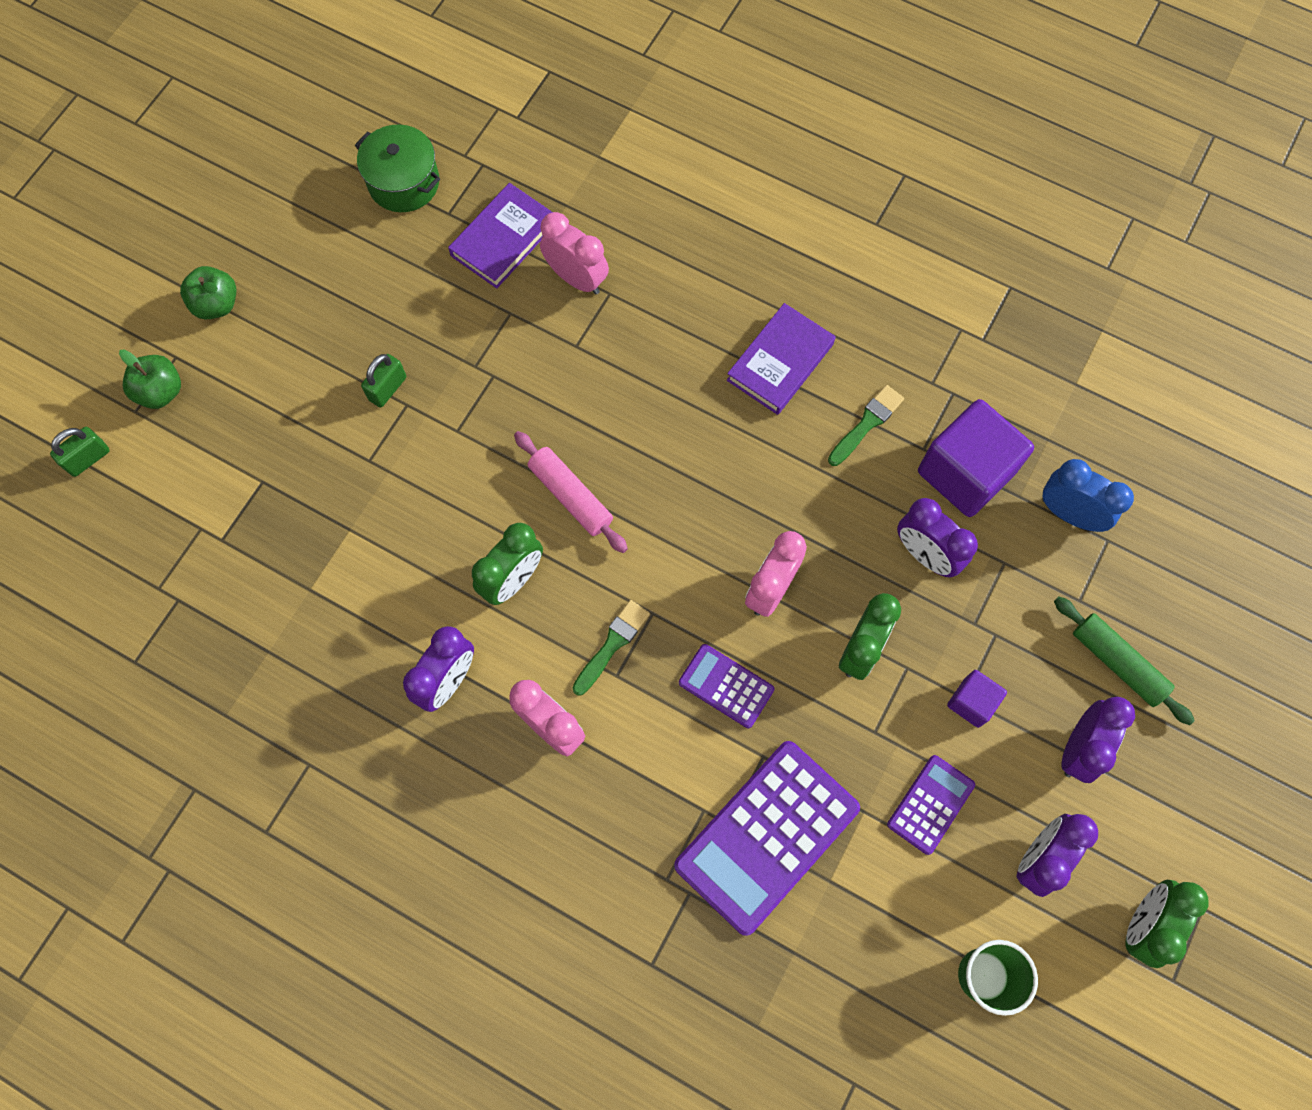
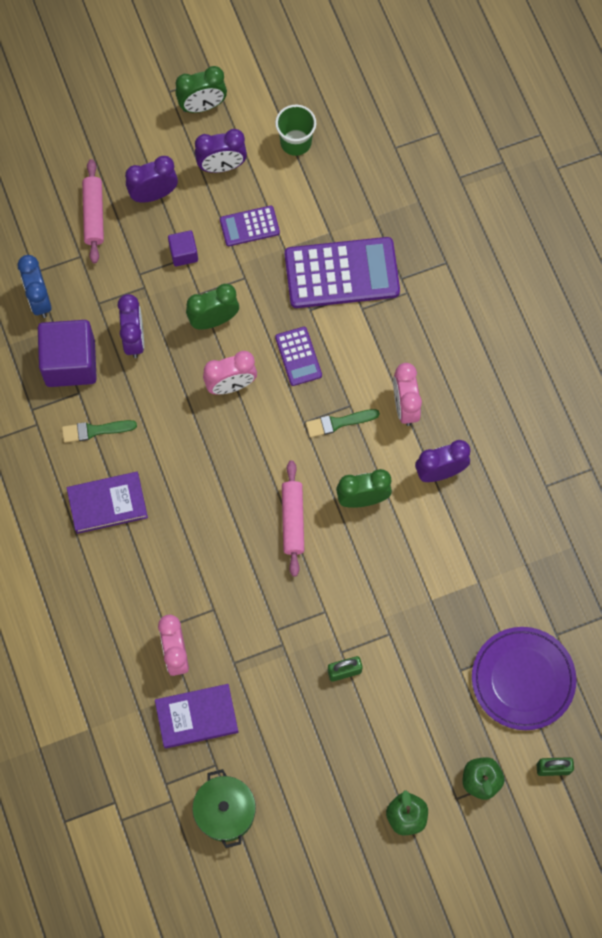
camera: 140 degrees left, 0 degrees up
green rolling pin [1054,597,1195,725] -> pink rolling pin [82,159,104,263]
none -> purple plate [472,627,577,730]

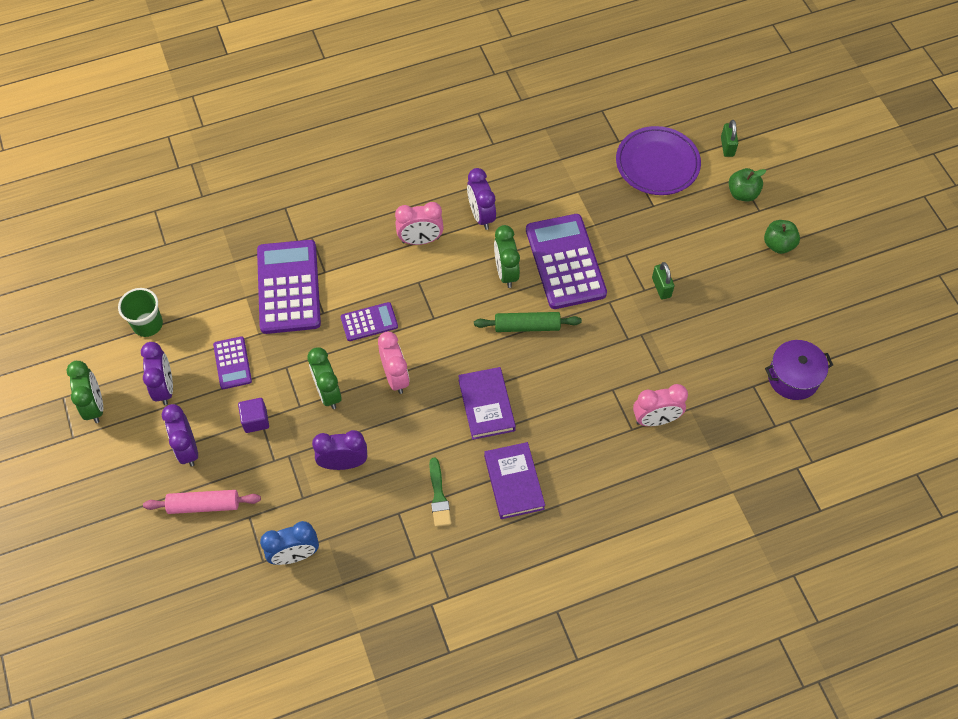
camera: 90 degrees left, 10 degrees down
purple cube [38,320,97,387] -> none
purple book [155,684,238,749] -> purple book moved to [458,367,516,440]
green pot [192,769,256,848] -> purple pot [765,340,833,400]
pink rolling pin [282,460,304,577] -> green rolling pin [474,312,582,332]
green brush [306,409,380,438] -> none
none -> purple calculator [526,214,607,309]

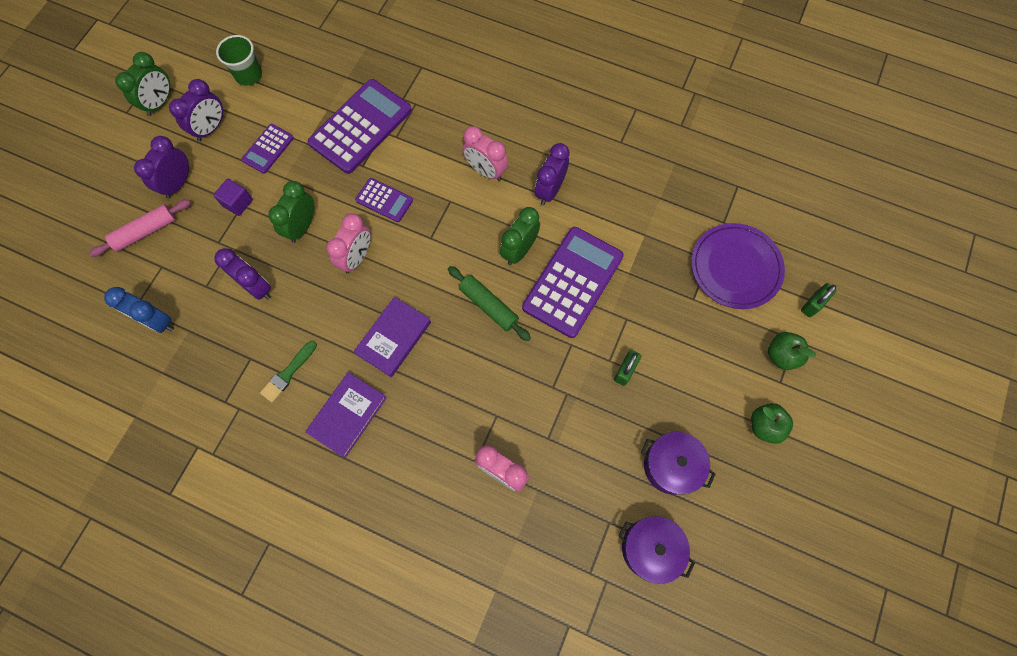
camera: 45 degrees right, 10 degrees up
pink rolling pin [143,490,261,514] -> pink rolling pin turned 75 degrees counterclockwise [89,199,191,257]
none -> purple pot [641,432,715,495]

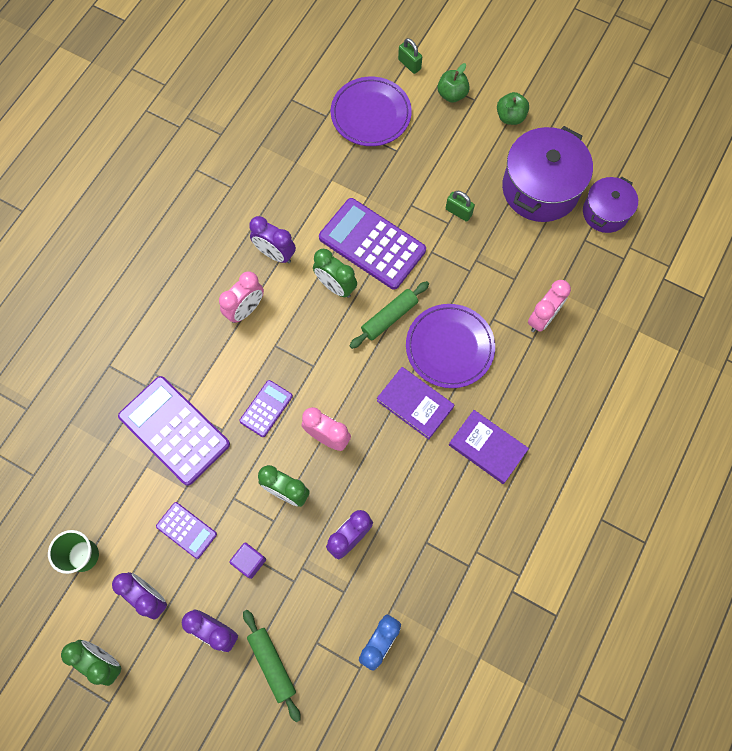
camera: 85 degrees left, 0 degrees up
pink rolling pin [89,199,191,257] -> green rolling pin [243,610,301,722]
green brush [260,341,317,403] -> none
purple pot [641,432,715,495] -> purple pot [502,126,593,222], size x1.69
none -> purple plate [406,304,495,388]

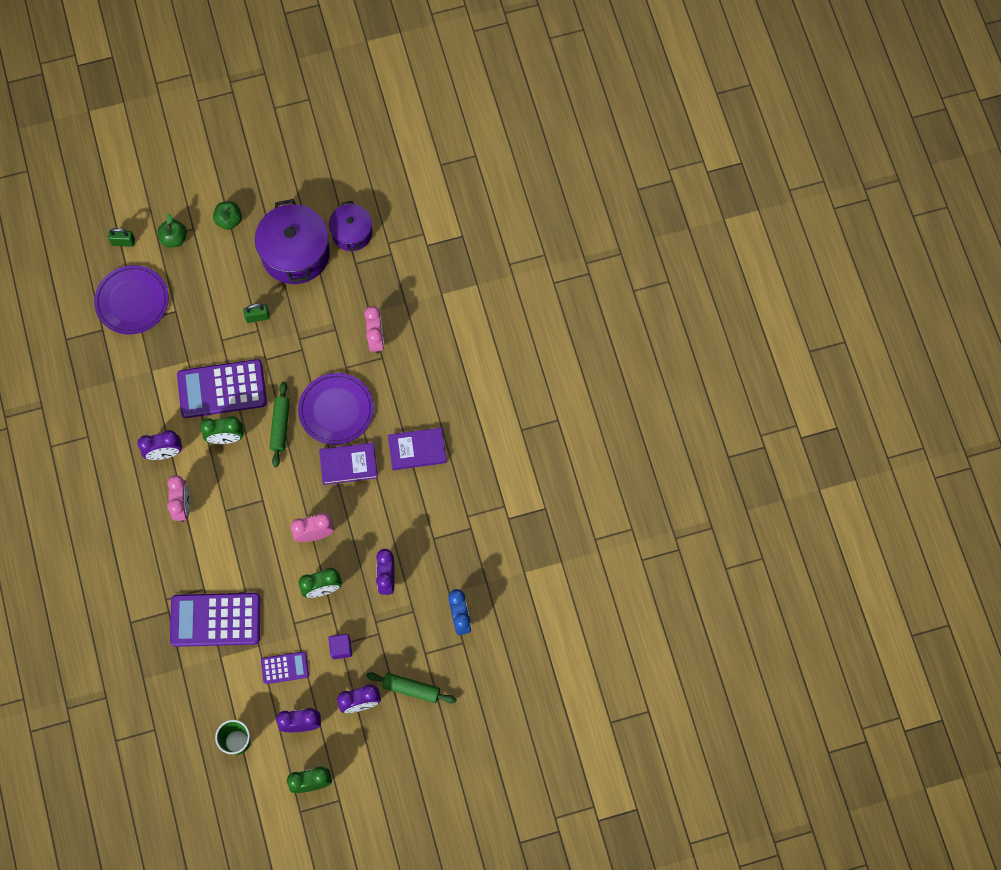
camera: 45 degrees left, 0 degrees up
purple calculator [239,380,293,437] -> none

